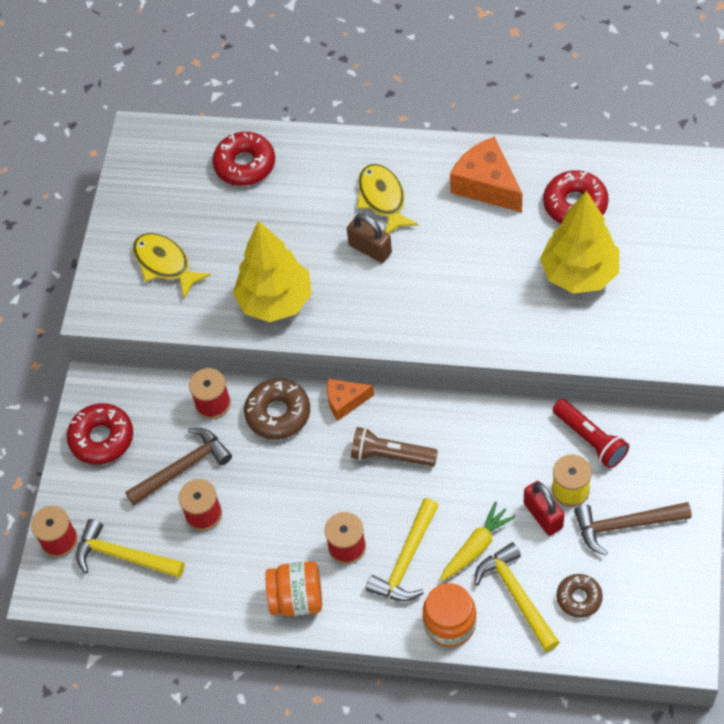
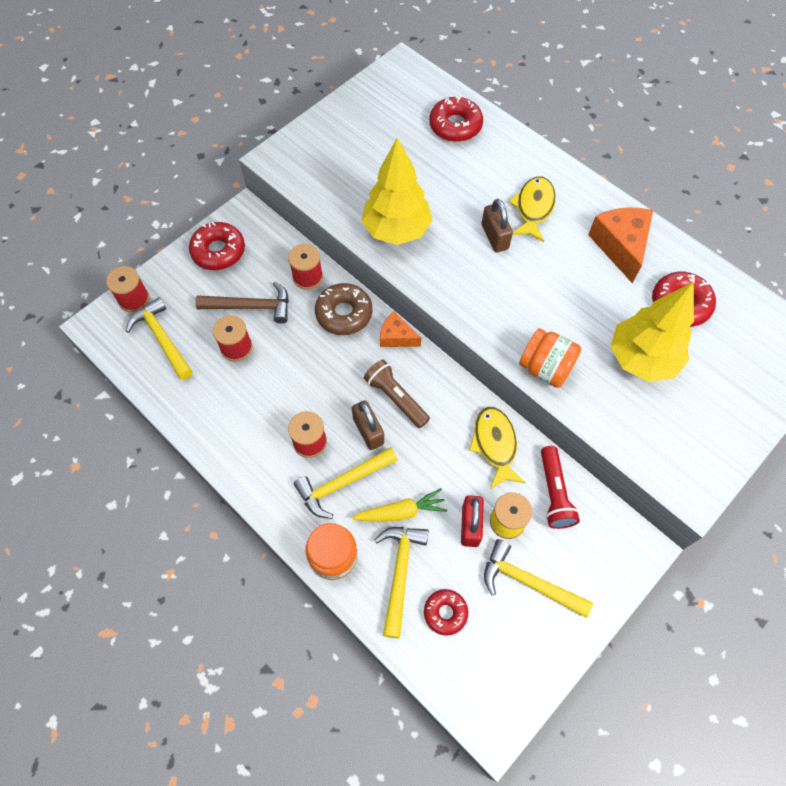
camera: 30 degrees right, 5 degrees up
yellow fish [133,233,211,299] -> yellow fish moved to [469,407,526,489]
orange jar [266,561,322,617] -> orange jar moved to [519,328,581,388]
brown donut [557,574,603,618] -> red donut [424,589,468,636]
brown hammer [574,502,692,556] -> yellow hammer [484,539,593,618]
none -> brown padlock [352,400,384,450]

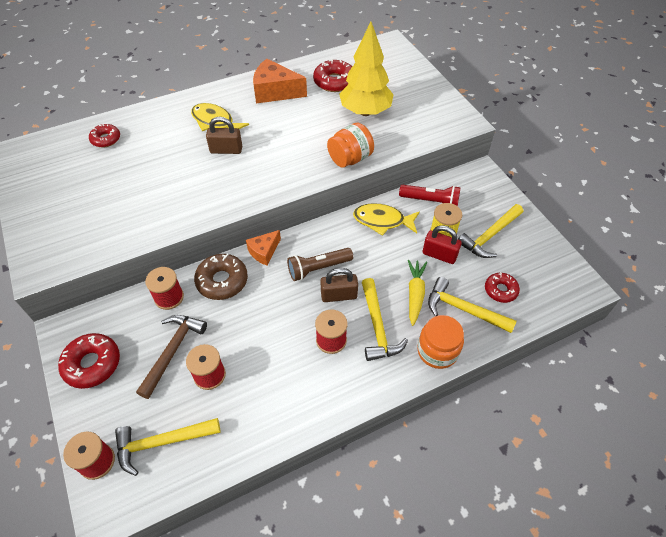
camera: 70 degrees left, 10 degrees down
yellow tree [361,137,433,245] -> none
red donut [429,95,483,142] -> red donut [89,124,120,147], size x0.64

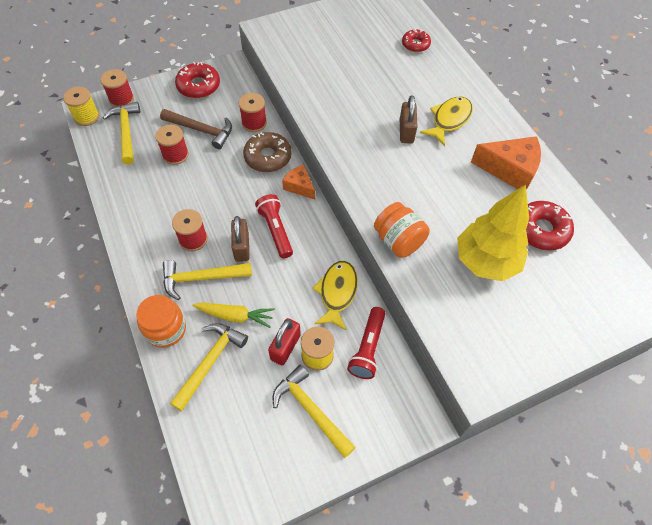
camera: 90 degrees right, 5 degrees up
orange cheese [253,59,307,103] -> orange cheese turned 90 degrees clockwise [471,136,541,190]
brown flashlight [287,248,353,281] -> red flashlight [255,194,293,259]
red donut [485,272,520,303] -> none
none -> yellow spool [63,87,99,126]

